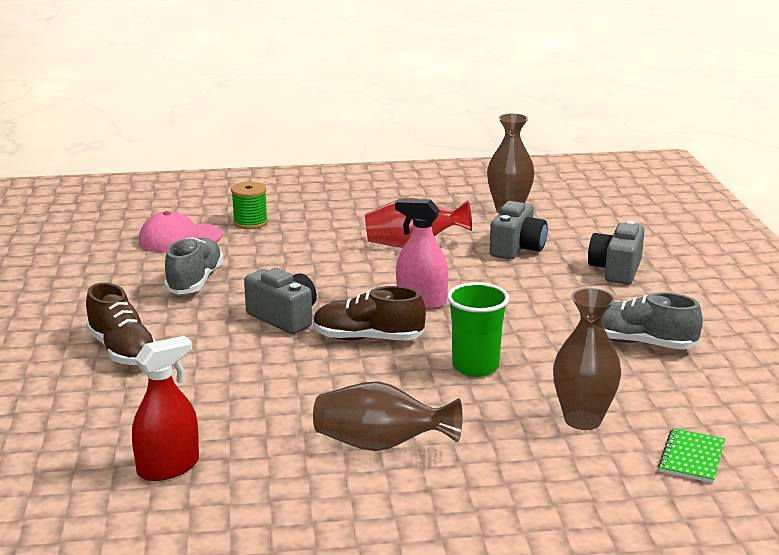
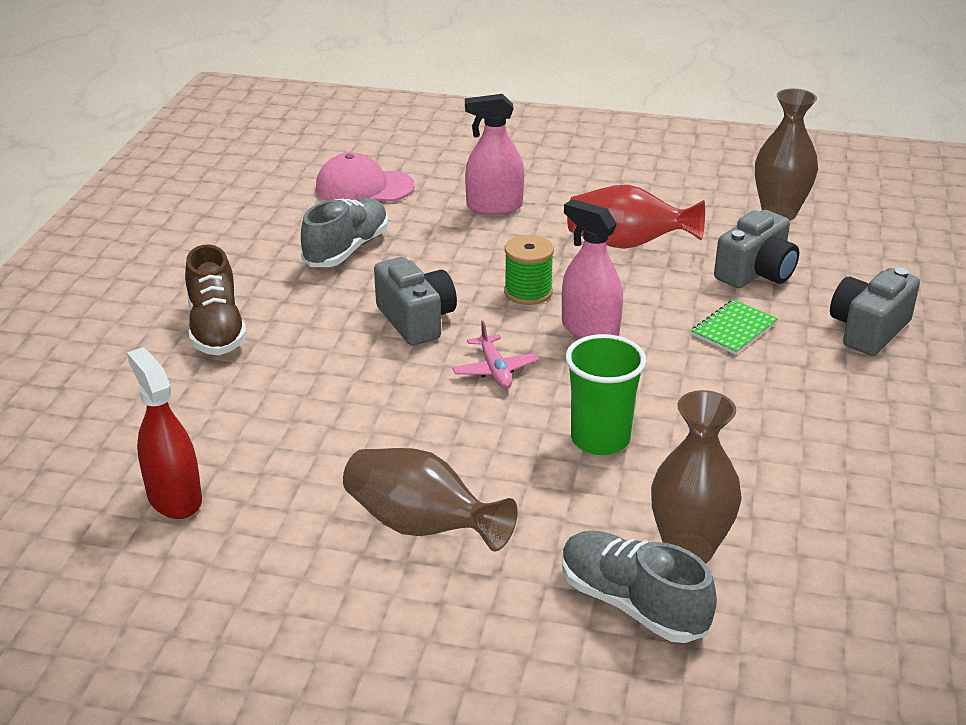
camera: 20 degrees right, 10 degrees up
red spray bottle [132,336,199,481] -> red spray bottle turned 105 degrees counterclockwise [127,347,202,519]
green spool [231,182,268,229] -> green spool moved to [504,235,554,305]
brown shoe [313,286,426,340] -> pink plane [452,320,539,388]
grey shoe [602,292,703,350] -> grey shoe moved to [562,530,717,643]
green notebook [658,428,725,483] -> green notebook moved to [691,300,778,355]
none -> pink spray bottle [465,94,524,215]

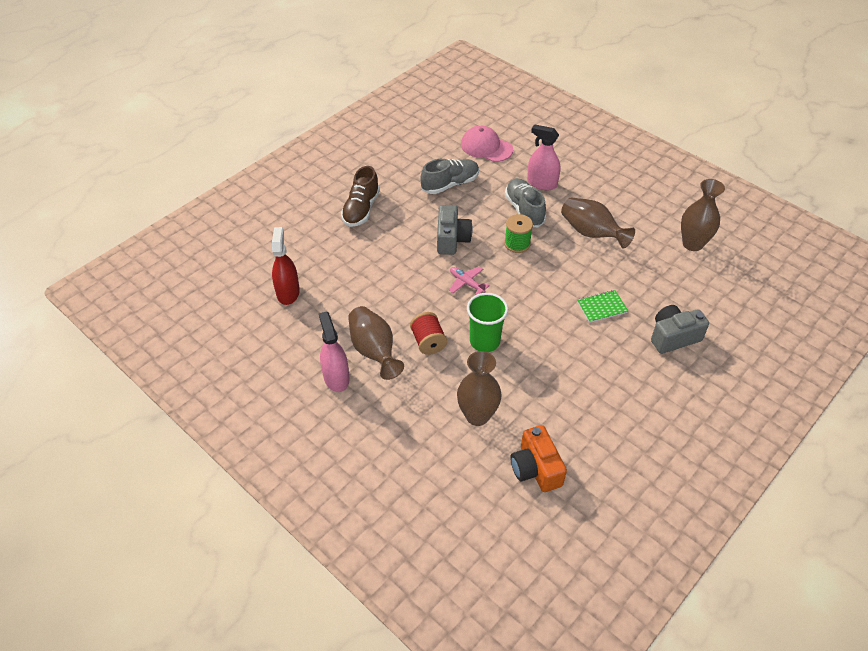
camera: 30 degrees right, 15 degrees up
pink plane [452,320,539,388] -> pink plane turned 120 degrees clockwise [449,266,490,295]
pink spray bottle [562,199,623,339] -> pink spray bottle moved to [319,311,349,392]
grey shoe [562,530,717,643] -> grey shoe moved to [505,178,546,227]
red vase [567,185,705,249] -> brown vase [561,197,635,249]
grey camera [714,210,799,288] -> none
none -> red spool [410,312,447,355]
none -> orange camera [511,425,567,492]

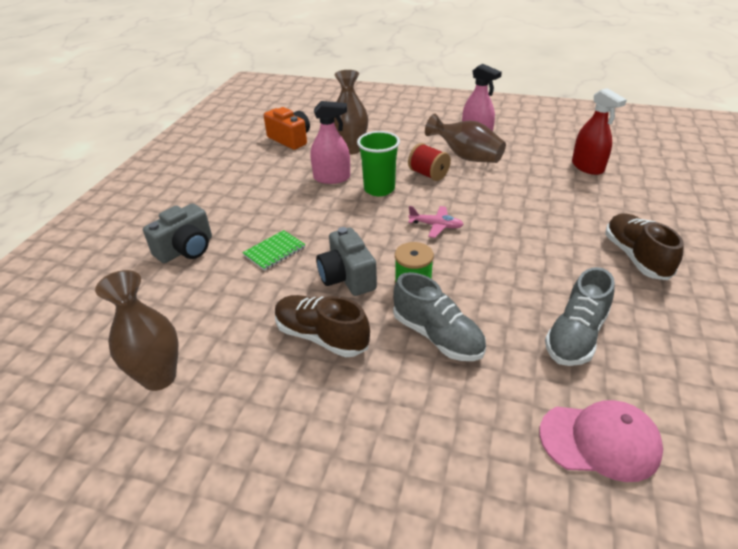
camera: 155 degrees right, 10 degrees down
grey camera [437,205,473,255] -> grey camera moved to [316,227,377,296]
pink spray bottle [527,124,560,190] -> pink spray bottle moved to [311,101,350,184]
brown vase [561,197,635,249] -> brown shoe [275,295,370,357]

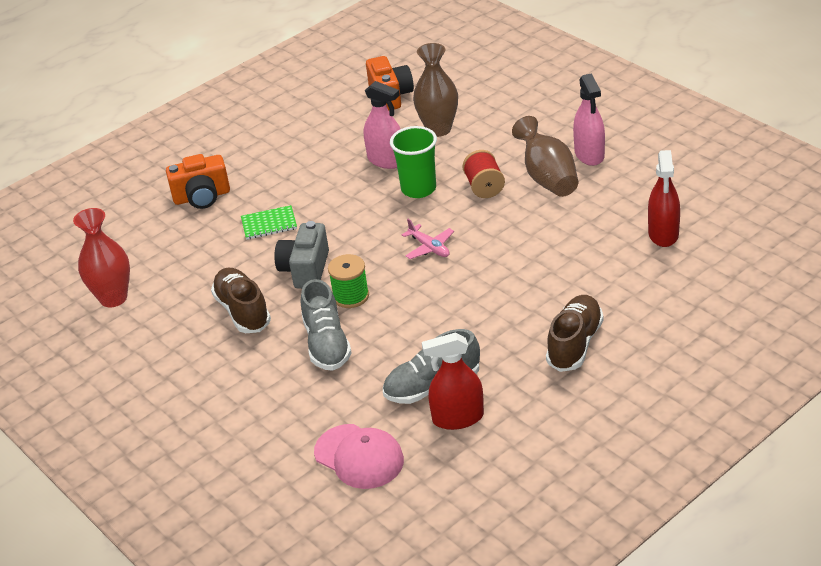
camera: 35 degrees right, 0 degrees up
brown vase [95,270,179,391] -> red vase [73,208,130,307]
grey camera [143,203,212,263] -> orange camera [166,154,230,209]
none -> red spray bottle [422,333,484,430]

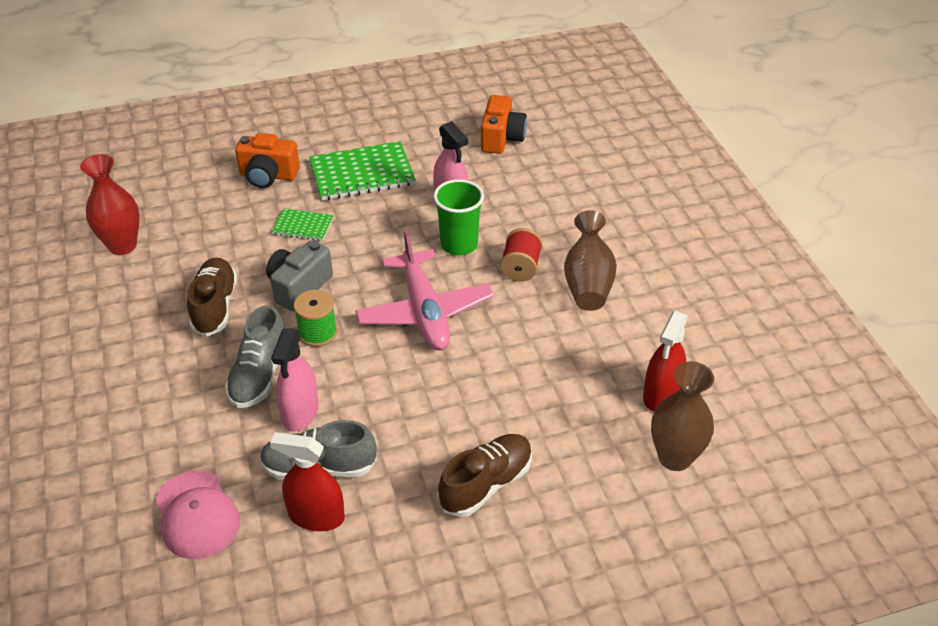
camera: 20 degrees right, 5 degrees up
pink plane [402,219,454,259] -> pink plane [355,230,494,350], size x2.18
brown vase [413,43,458,137] -> brown vase moved to [651,361,714,471]
pink spray bottle [573,73,605,166] -> pink spray bottle moved to [271,328,319,431]
none -> green notebook [309,141,416,201]

